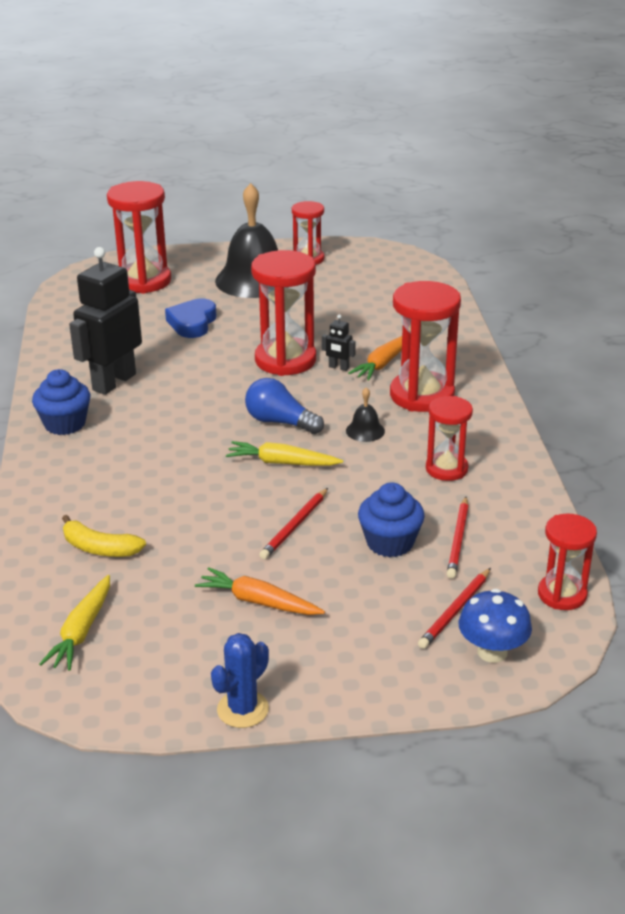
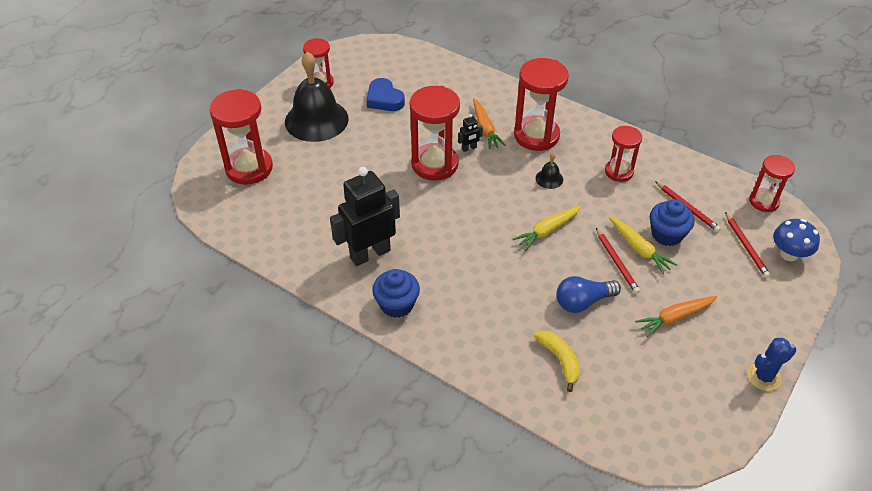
camera: 50 degrees left, 15 degrees up
yellow carrot [39,575,110,671] -> yellow carrot moved to [609,216,677,274]
yellow banana [62,515,146,557] -> yellow banana turned 90 degrees counterclockwise [534,330,580,392]
black robot [69,247,142,395] -> black robot turned 75 degrees clockwise [330,167,400,266]
blue heart [165,299,216,338] -> blue heart moved to [366,78,405,111]
blue cactus [211,633,269,728] -> blue cactus turned 75 degrees clockwise [747,338,796,391]
blue light bulb [245,378,324,434] -> blue light bulb moved to [556,276,621,313]

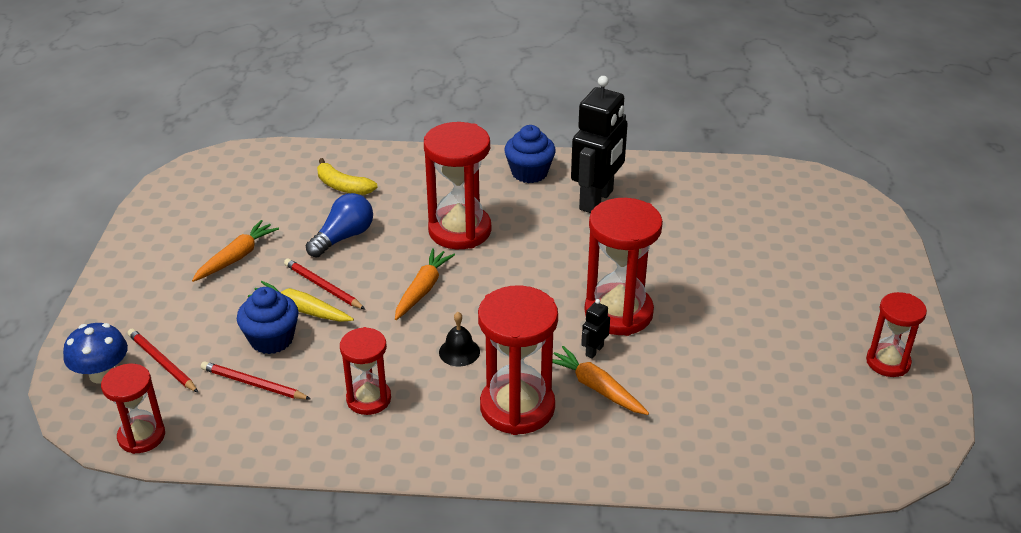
camera: 150 degrees right, 10 degrees down
red hourglass [209,89,273,185] -> red hourglass moved to [424,122,491,249]
black bell [285,52,349,142] -> none
blue heart [366,78,405,111] -> none
yellow carrot [513,205,582,251] -> orange carrot [395,248,455,320]
blue cactus [747,338,796,391] -> none

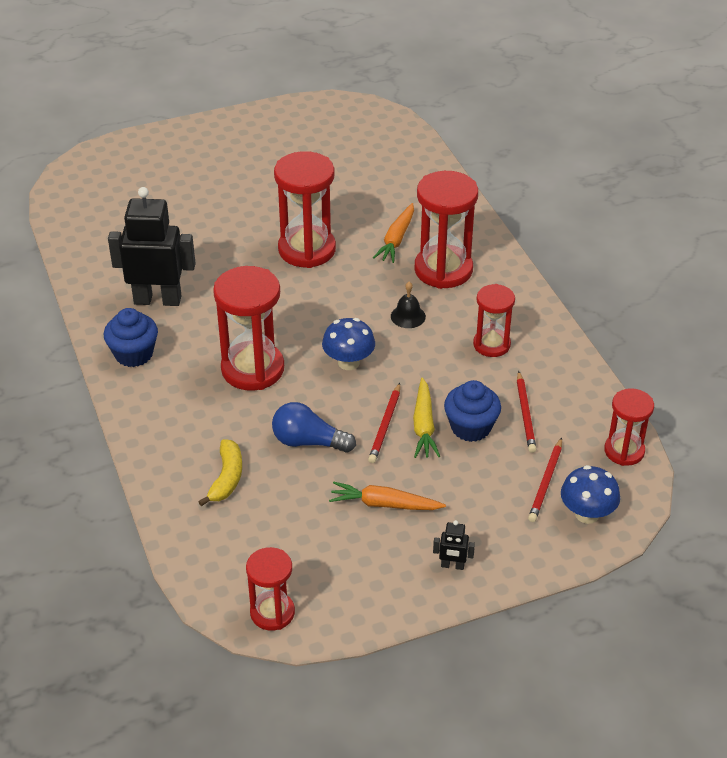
camera: 115 degrees left, 5 degrees up
orange carrot [395,248,455,320] -> blue mushroom [322,318,375,370]
black robot [581,299,610,359] -> black robot moved to [433,520,475,570]
red hourglass [866,292,927,377] -> red hourglass moved to [246,547,295,631]

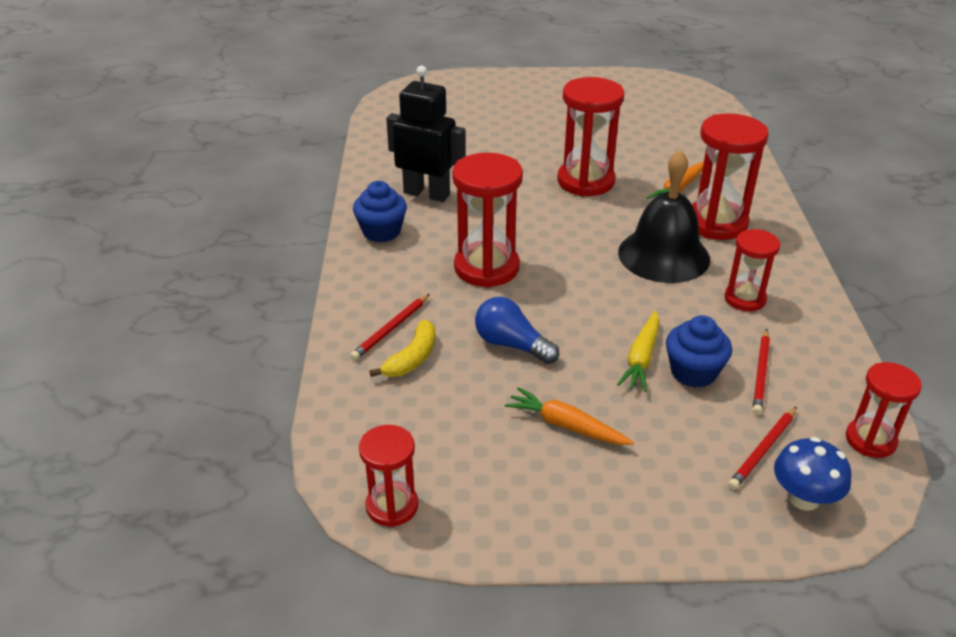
camera: 20 degrees right, 5 degrees down
blue mushroom [322,318,375,370] -> none
red pencil [368,383,400,463] -> red pencil moved to [350,294,430,360]
black bell [391,282,426,328] -> black bell [618,149,710,283], size x2.45
black robot [433,520,475,570] -> none

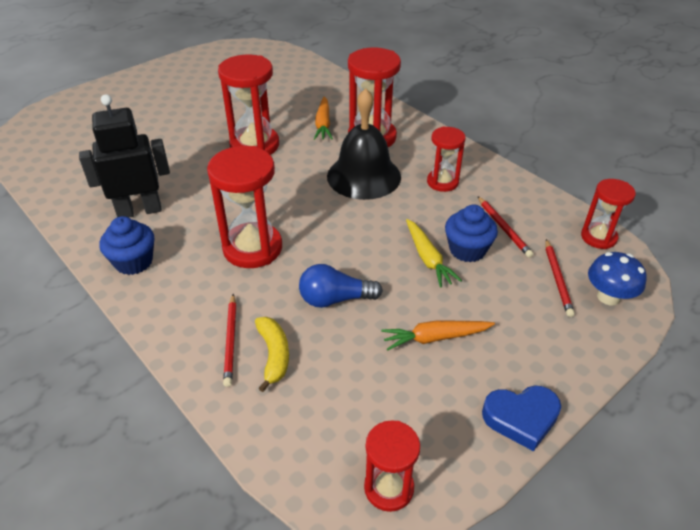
camera: 40 degrees left, 5 degrees up
none -> blue heart [482,385,561,451]

